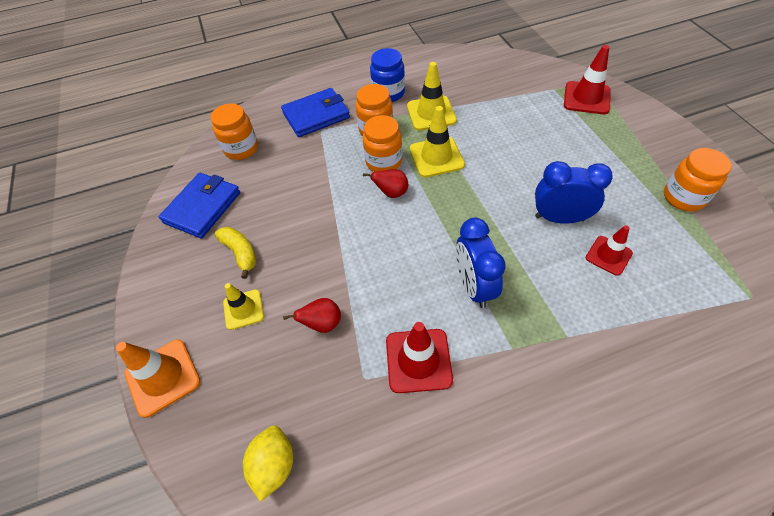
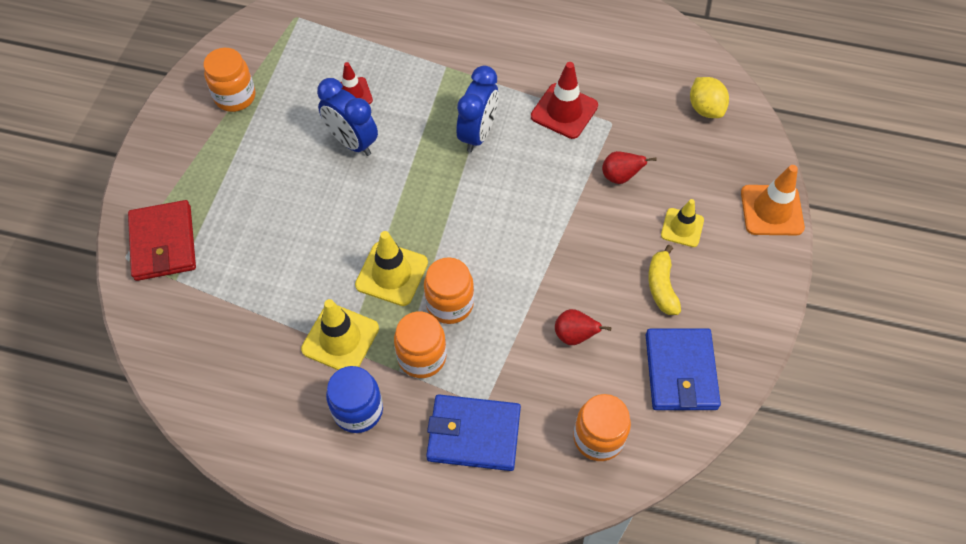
camera: 150 degrees left, 5 degrees up
blue wallet [159,173,240,238] -> blue wallet turned 60 degrees counterclockwise [646,328,721,410]
yellow lemon [243,425,293,502] -> yellow lemon turned 60 degrees counterclockwise [690,77,729,118]
red pear [363,169,408,198] -> red pear moved to [555,309,611,345]
red traffic cone [564,45,611,114] -> red wallet [128,200,196,281]

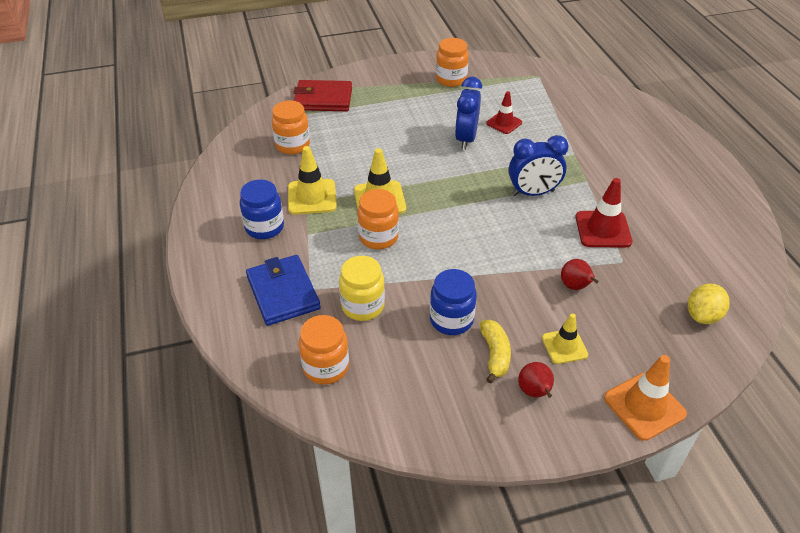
camera: 60 degrees right, 15 degrees down
red wallet [128,200,196,281] -> red wallet turned 45 degrees clockwise [293,80,352,111]
orange jar [394,311,447,378] -> orange jar moved to [272,101,310,155]
red pear [555,309,611,345] -> red pear moved to [518,362,554,398]
blue wallet [646,328,721,410] -> none
yellow banana [648,245,681,315] -> yellow banana turned 120 degrees clockwise [480,320,511,384]
none -> yellow jar [339,256,385,321]
none -> blue jar [430,269,477,335]

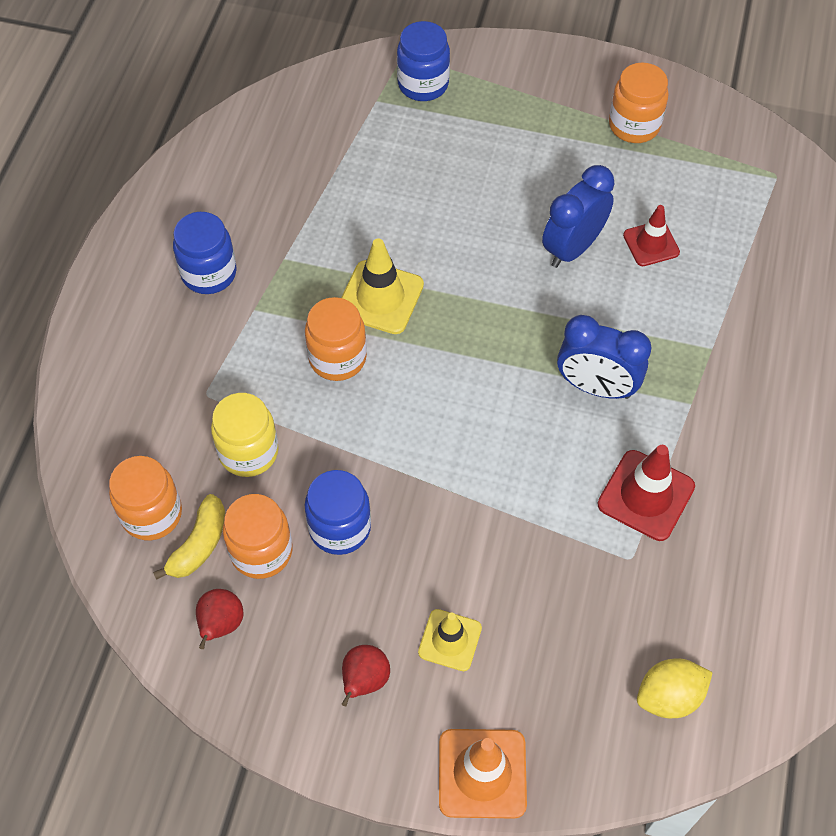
camera: 30 degrees right, 15 degrees up
blue wallet [246,255,321,326] -> none
orange jar [272,101,310,155] -> orange jar moved to [223,494,292,579]
yellow traffic cone [288,146,337,215] -> none
red wallet [293,80,352,111] -> blue jar [397,21,450,101]
yellow banana [480,320,511,384] -> yellow banana moved to [153,494,225,580]
red pear [561,259,599,290] -> red pear moved to [196,589,243,649]

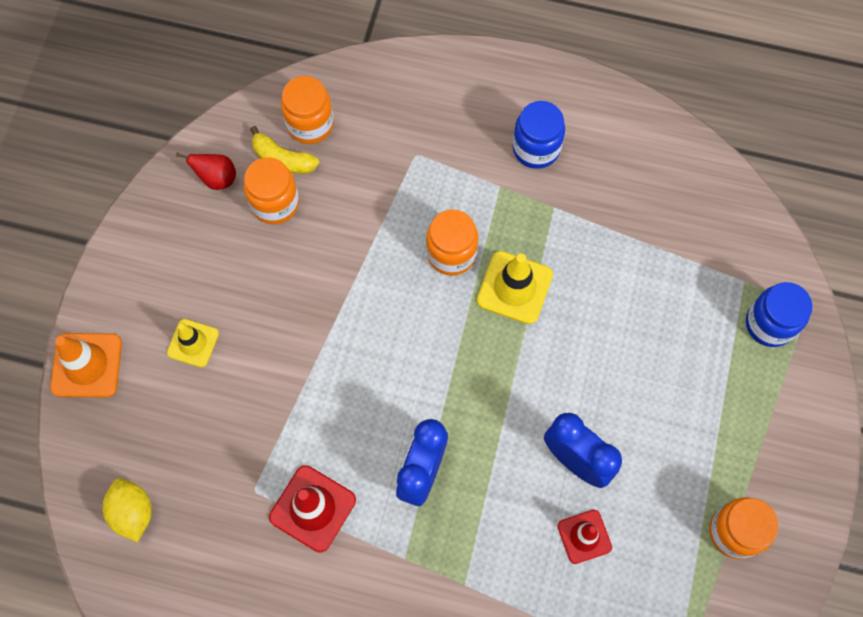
camera: 90 degrees right, 10 degrees up
yellow jar [211,393,279,477] -> none
blue jar [305,470,371,555] -> none
red pear [342,645,390,706] -> none

